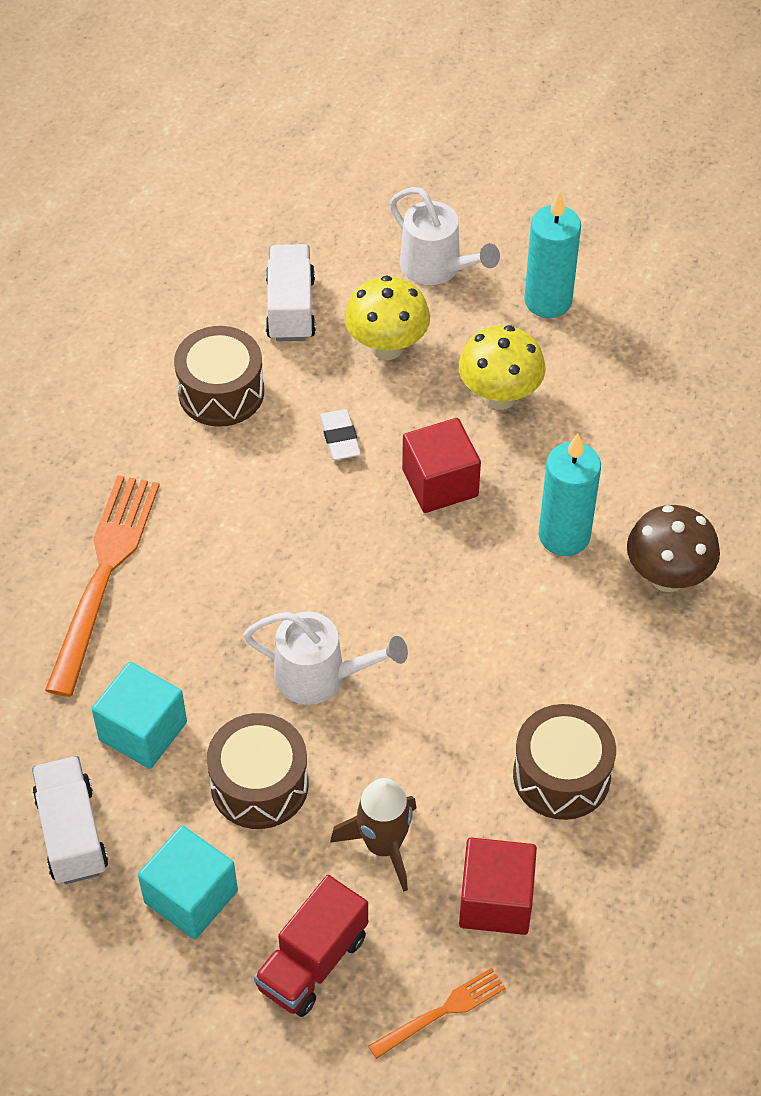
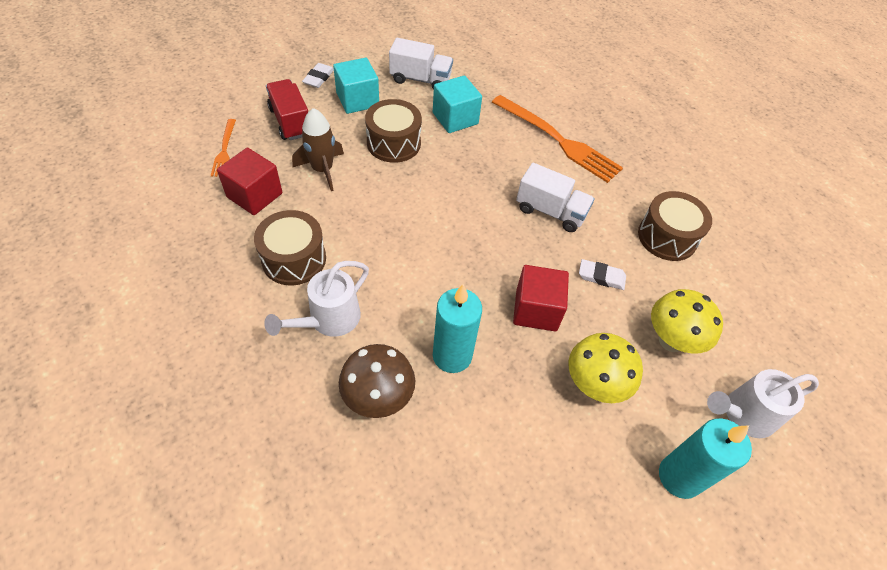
camera: 115 degrees right, 0 degrees up
white watering can [243,612,408,705] -> white watering can moved to [264,261,369,337]
white truck [266,244,316,341] -> white truck moved to [516,163,595,232]
none -> white eraser [302,63,334,88]

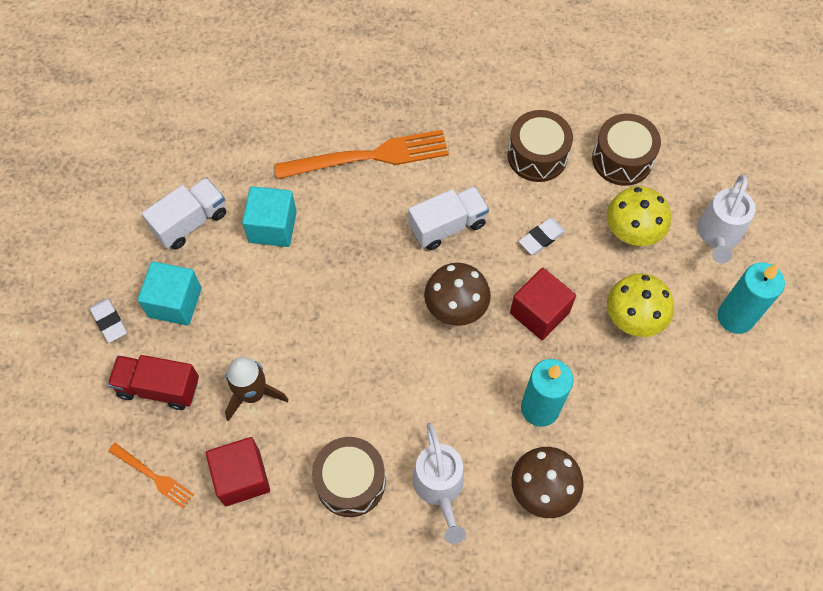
camera: 50 degrees left, 10 degrees up
brown drum [365,99,422,163] -> brown drum moved to [592,113,661,186]
none -> brown mushroom [424,263,491,326]

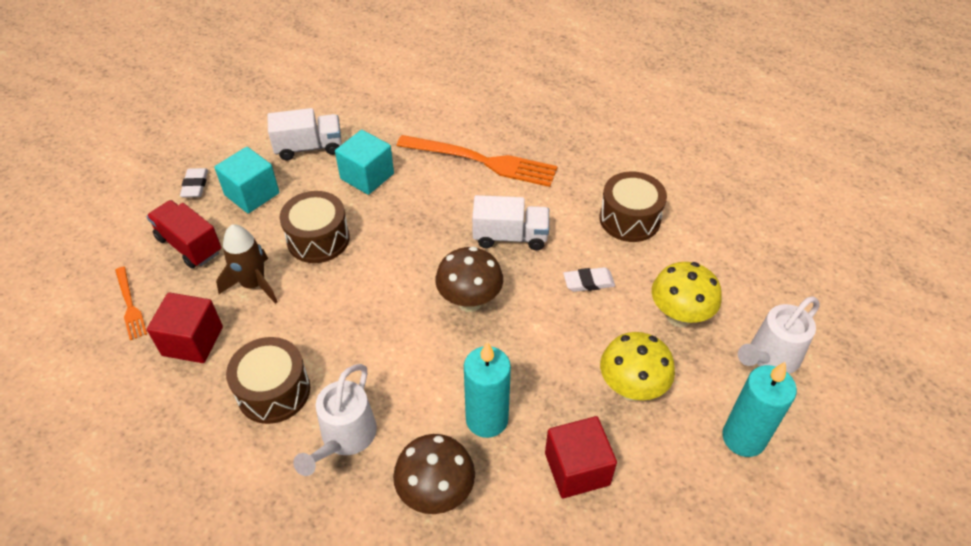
camera: 30 degrees right, 15 degrees down
red cube [510,268,576,340] -> red cube moved to [545,416,617,498]
brown drum [592,113,661,186] -> brown drum moved to [280,191,350,263]

